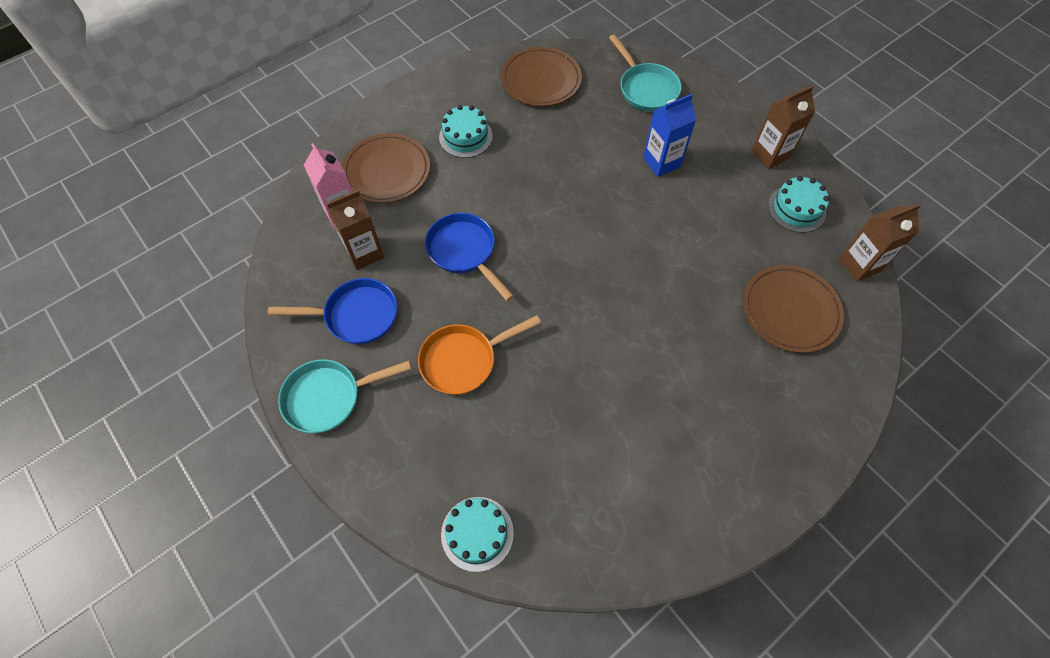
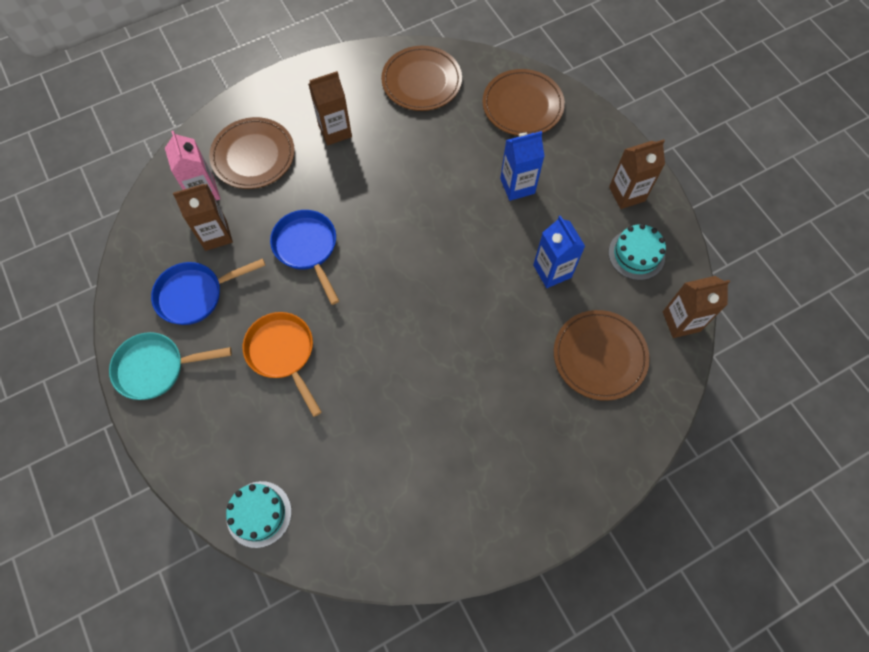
camera: 10 degrees right, 5 degrees up
blue pan [268,278,397,344] -> blue pan turned 150 degrees clockwise [151,258,266,325]
orange pan [418,315,541,395] -> orange pan turned 75 degrees clockwise [243,312,322,417]
turquoise cake [439,105,493,158] -> brown carton [308,71,352,145]
turquoise pan [609,34,681,112] -> brown plate [483,69,565,136]
none -> blue carton [533,216,585,288]

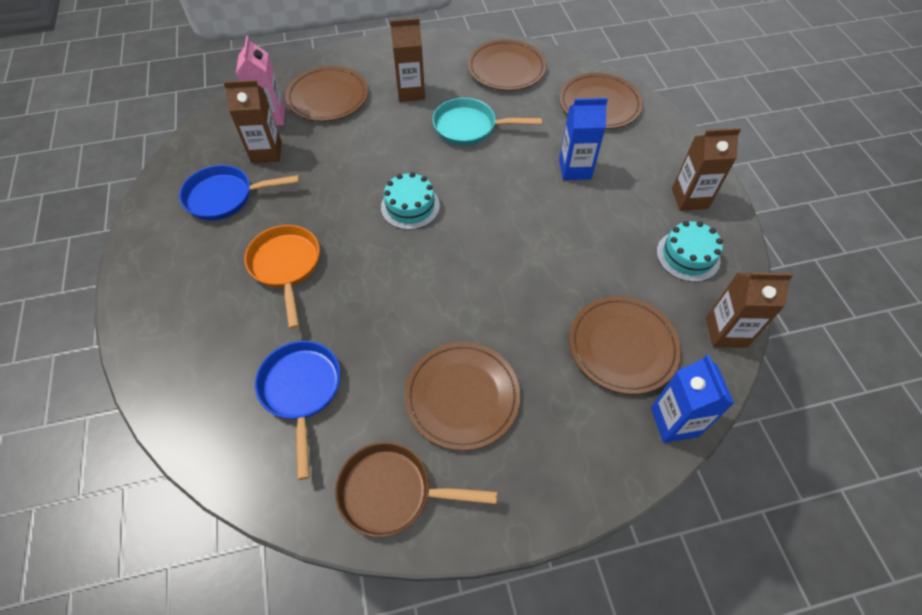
camera: 15 degrees right, 10 degrees down
turquoise pan [109,332,232,400] -> turquoise pan moved to [432,98,542,146]
turquoise cake [226,481,292,548] -> turquoise cake moved to [381,172,440,230]
blue pan [270,210,339,305] -> blue pan moved to [255,341,341,480]
blue carton [533,216,585,288] -> blue carton moved to [651,355,734,443]
none -> brown pan [335,442,497,537]
none -> brown plate [405,342,520,451]

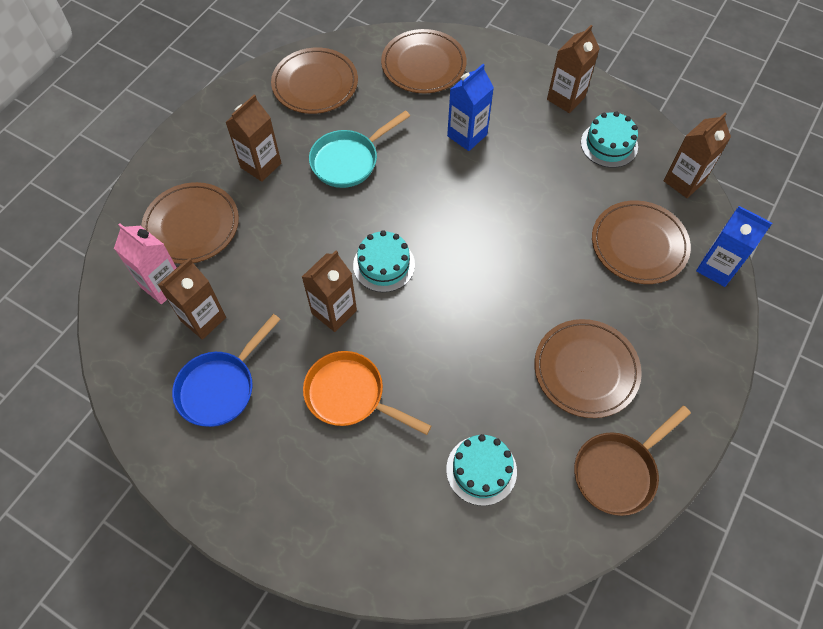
camera: 45 degrees left, 5 degrees up
blue pan [255,341,341,480] -> turquoise cake [446,434,517,506]
none -> brown carton [302,251,357,332]

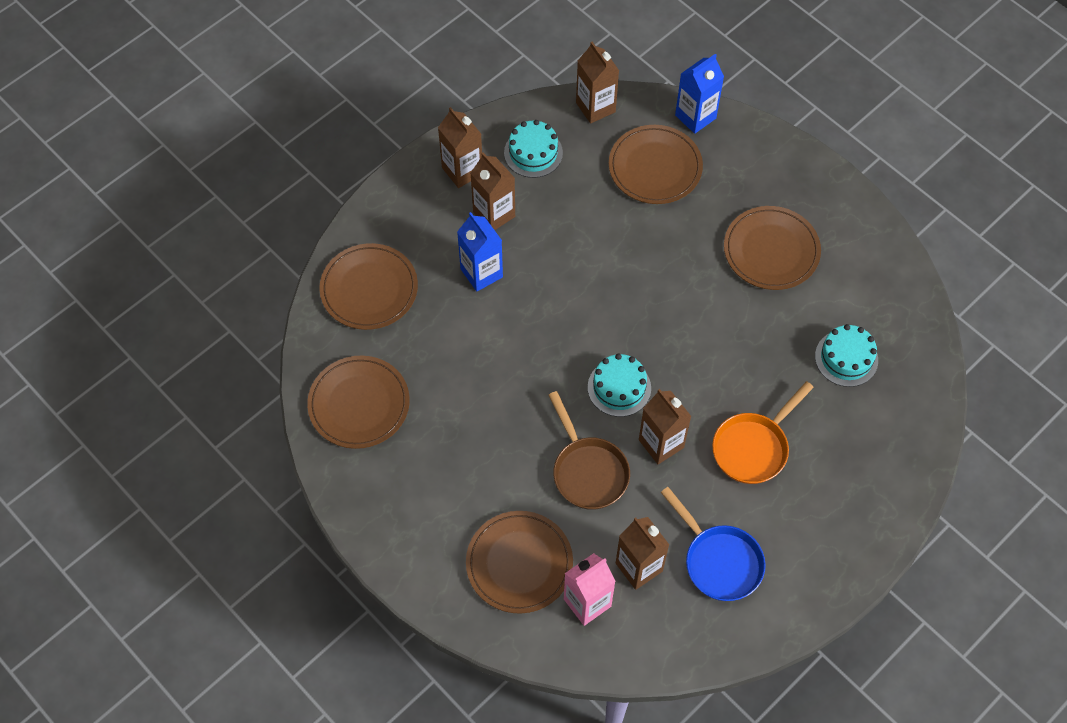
camera: 75 degrees left, 0 degrees up
brown carton [226,95,281,182] -> brown carton moved to [470,152,515,230]
turquoise pan [309,110,410,188] -> none
brown pan [574,406,691,516] -> brown pan moved to [548,391,630,510]

